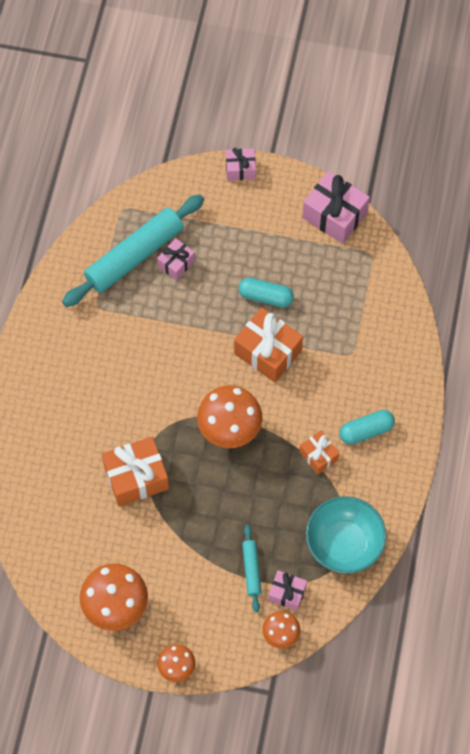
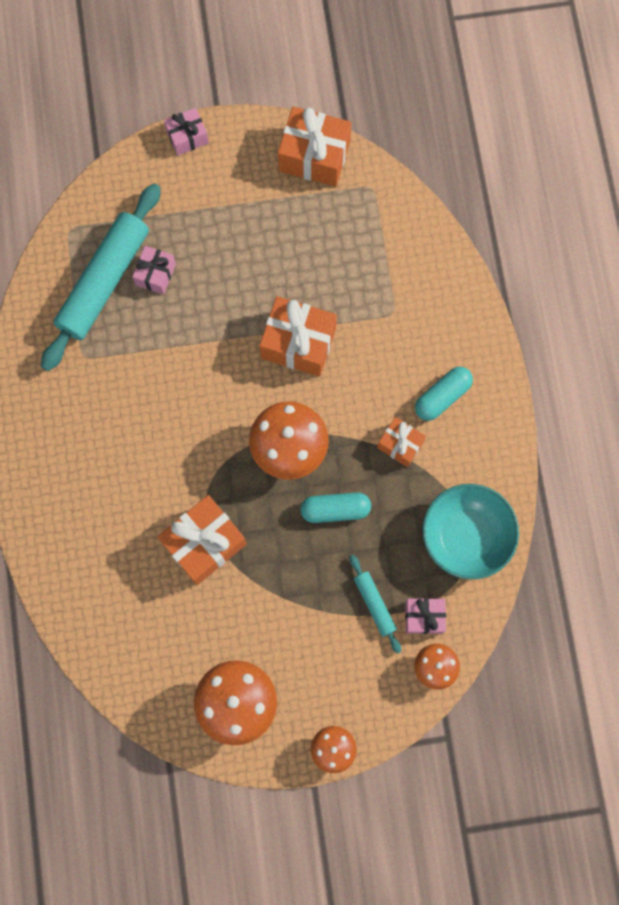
camera: 20 degrees left, 10 degrees up
turquoise capsule [239,278,294,307] -> turquoise capsule moved to [300,492,371,523]
pink gift [302,171,370,244] -> orange gift [278,107,351,187]

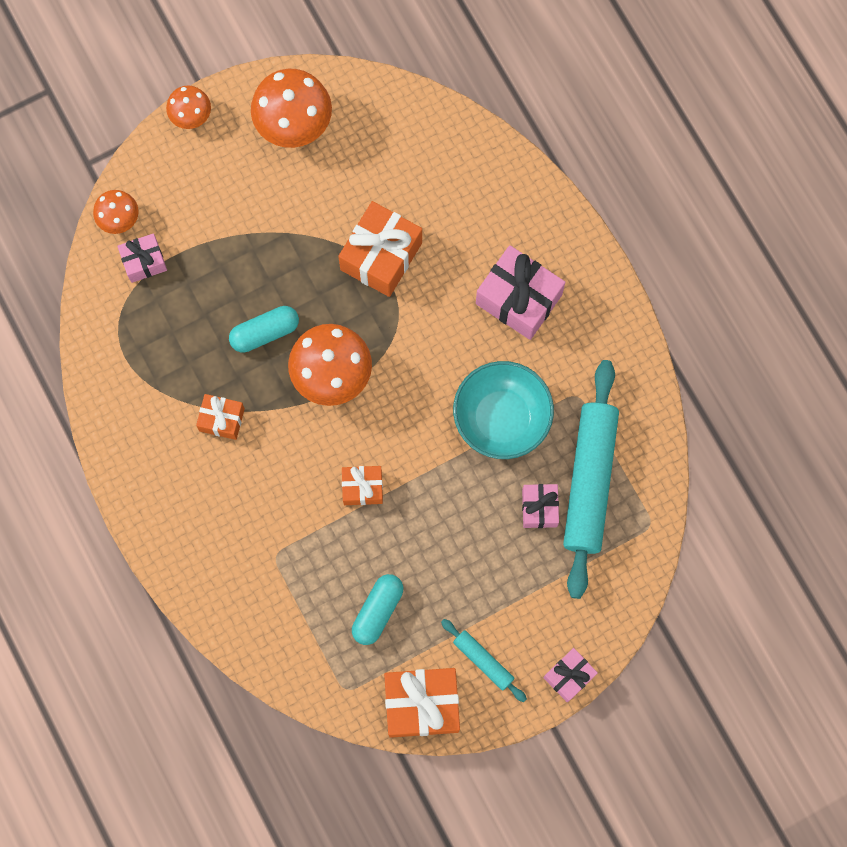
camera: 160 degrees right, 0 degrees up
orange gift [260,296,337,376] -> orange gift [342,466,383,505], size x0.57
turquoise rolling pin [350,555,401,654] -> turquoise rolling pin moved to [441,619,527,702]
turquoise capsule [415,367,473,421] -> turquoise capsule moved to [352,574,403,645]
turquoise bowl [422,484,519,579] -> turquoise bowl moved to [453,361,554,459]
none -> pink gift [476,245,565,340]

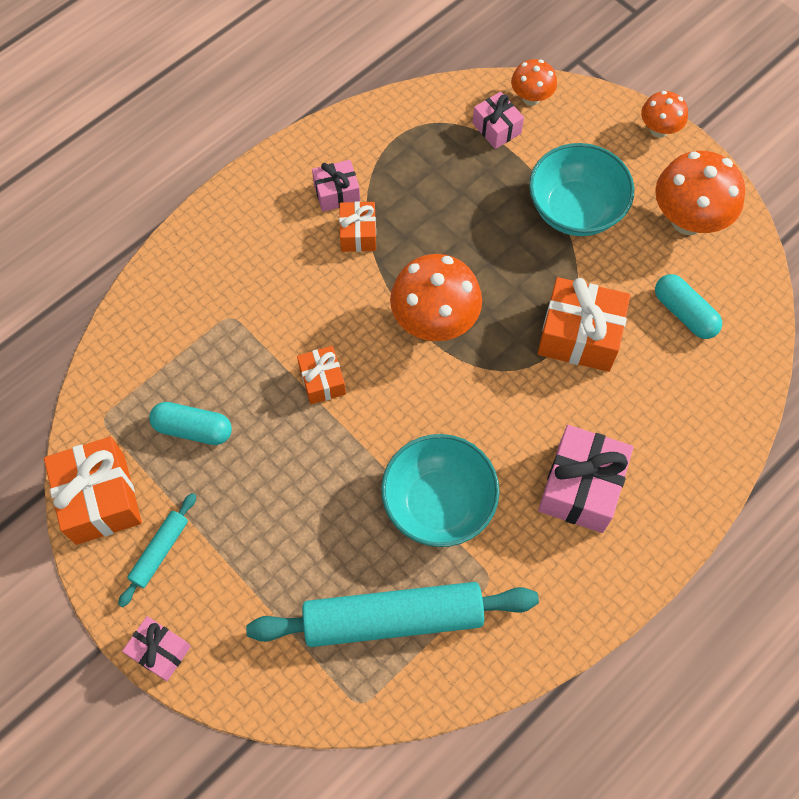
camera: 75 degrees right, 10 degrees down
turquoise capsule [229,306,299,353] -> turquoise capsule moved to [655,274,722,339]
pink gift [522,484,559,528] -> pink gift moved to [312,160,360,212]
none -> turquoise bowl [529,143,634,236]

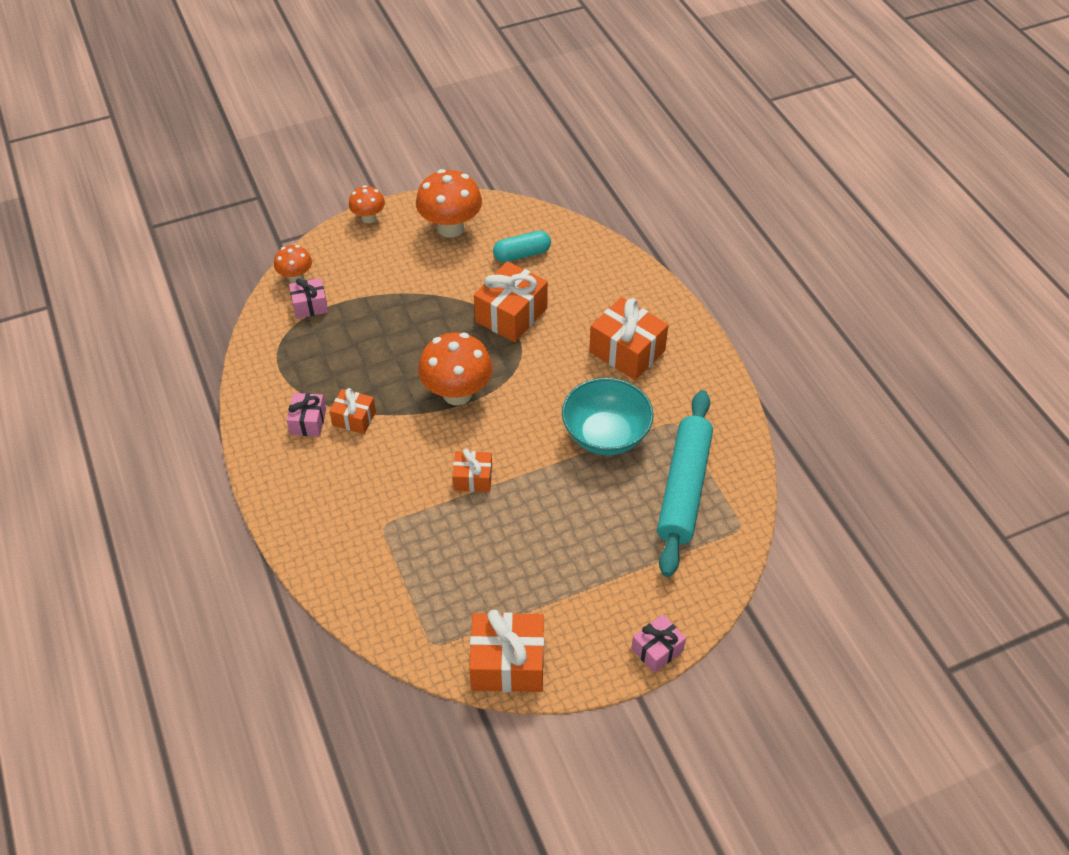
camera: 70 degrees left, 15 degrees down
turquoise rolling pin [118,493,196,608] -> none
turquoise capsule [149,402,232,445] -> none
turquoise bowl [529,143,634,236] -> none
pink gift [538,425,633,533] -> orange gift [589,297,669,380]

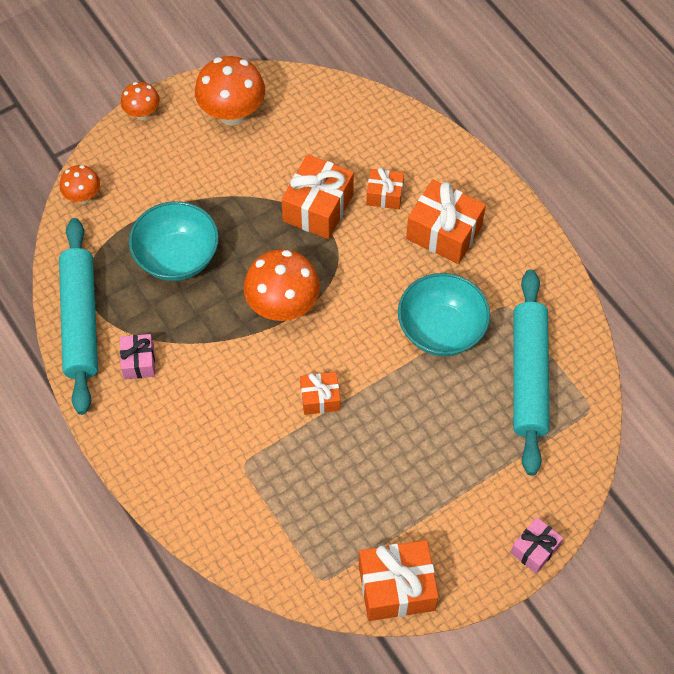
camera: 10 degrees left, 10 degrees up
pink gift [289,278,328,319] -> none
orange gift [329,388,376,434] -> orange gift moved to [366,167,404,209]
turquoise capsule [493,230,551,263] -> none
none -> turquoise rolling pin [59,218,98,415]
none -> turquoise bowl [129,201,219,281]

